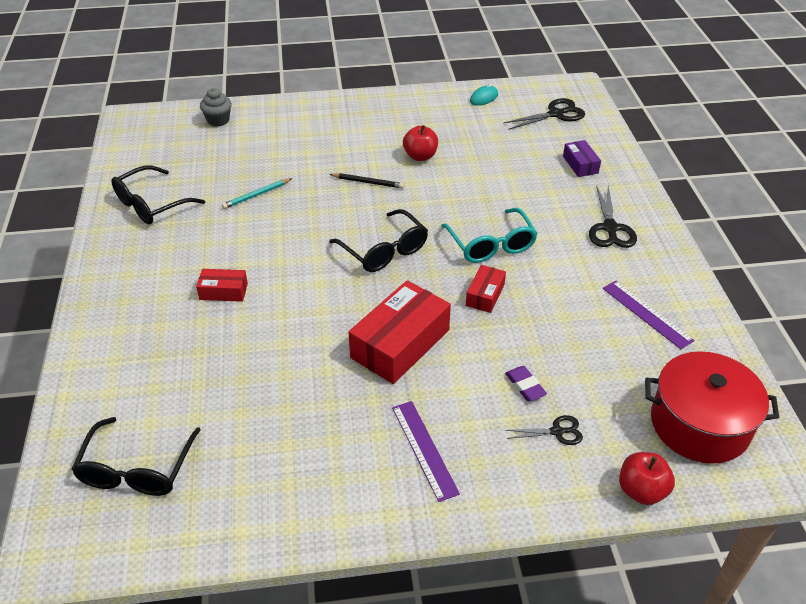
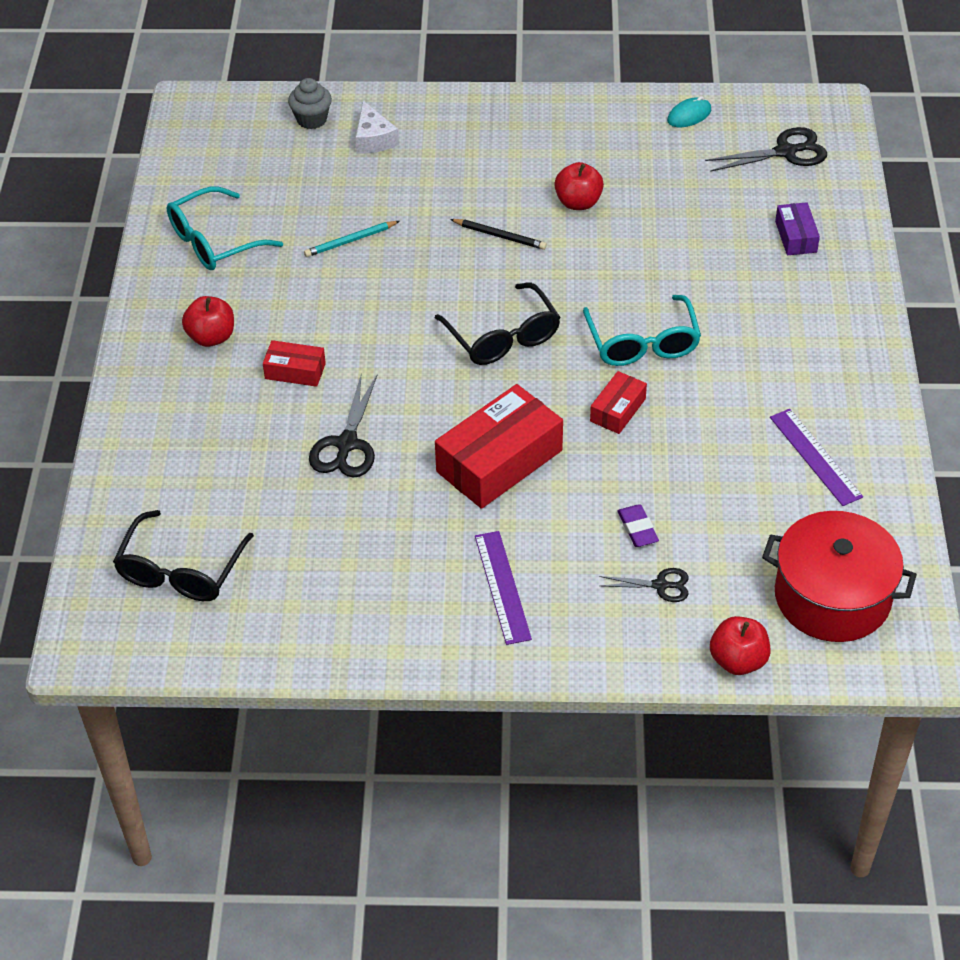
camera: 10 degrees right, 5 degrees up
black glasses [111,165,205,224] -> turquoise glasses [167,187,283,270]
black scissors [589,185,637,248] -> black scissors moved to [309,375,377,478]
none -> red apple [182,296,234,347]
none -> white cheese [355,101,399,153]

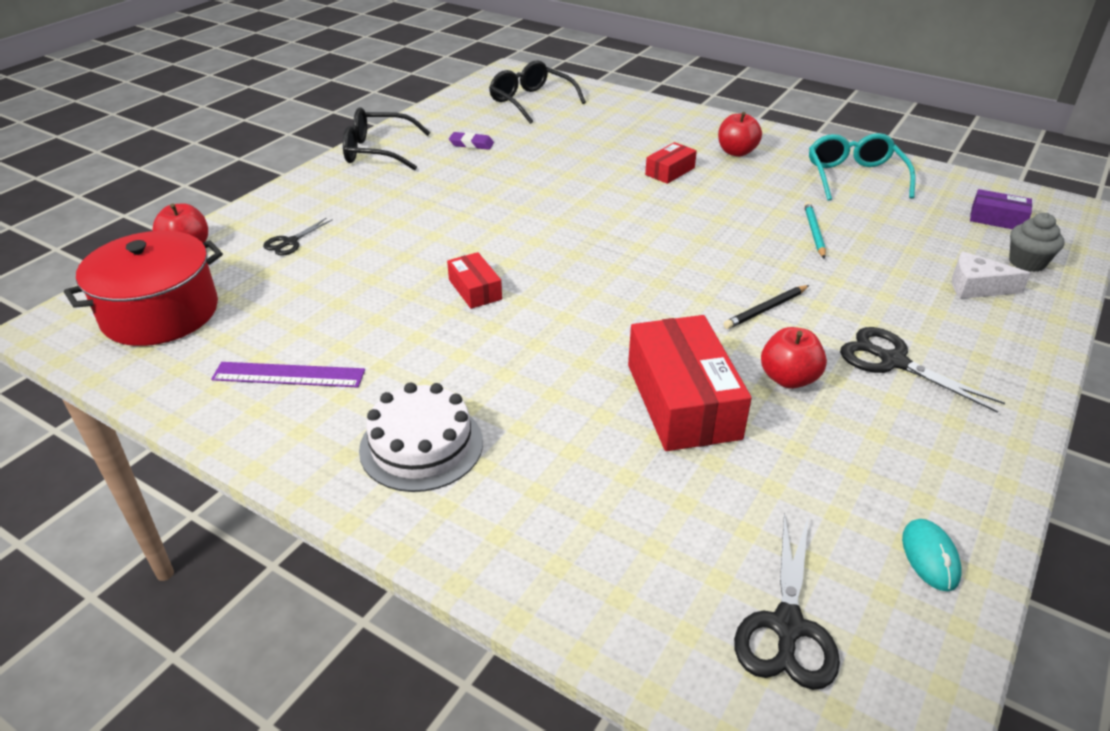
camera: 120 degrees right, 10 degrees down
black scissors [309,375,377,478] -> black scissors moved to [840,327,1005,413]
black glasses [435,283,561,365] -> black glasses moved to [343,107,430,170]
red box [435,384,563,509] -> red box moved to [628,315,752,451]
purple ruler [475,531,532,645] -> none
turquoise glasses [583,295,701,366] -> none
purple eraser [617,504,659,547] -> purple eraser moved to [449,132,494,150]
purple box [775,202,820,255] -> purple box moved to [970,189,1032,229]
none -> white cake [359,382,483,492]

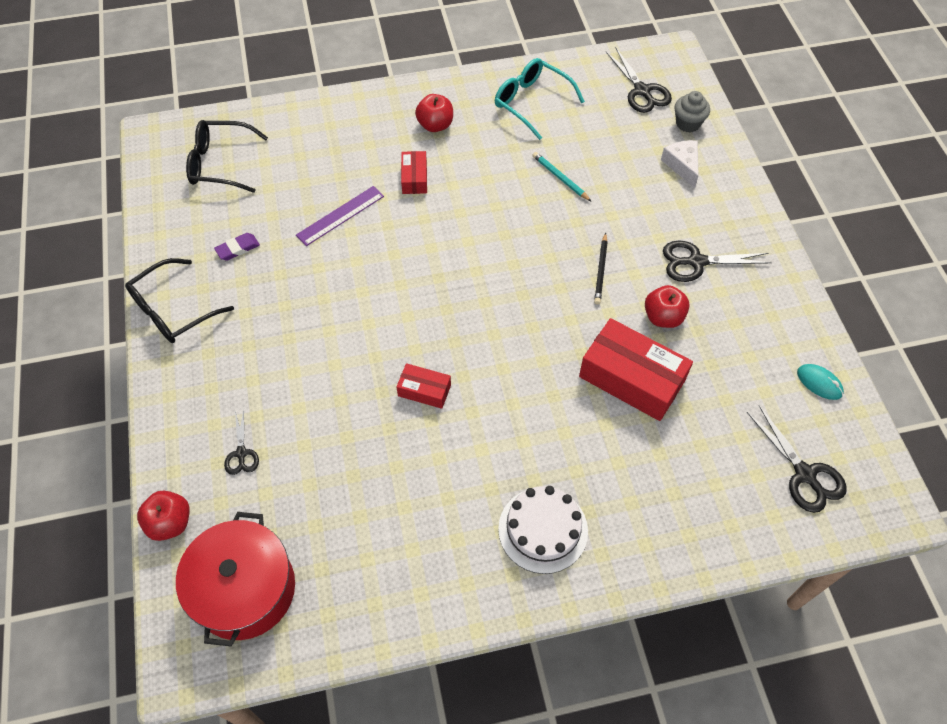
camera: 45 degrees left, 20 degrees up
purple ruler [211,362,365,387] -> purple ruler moved to [296,186,384,246]
white cheese [952,251,1031,299] -> white cheese turned 105 degrees clockwise [661,140,698,188]
purple box [970,189,1032,229] -> black scissors [606,48,672,113]

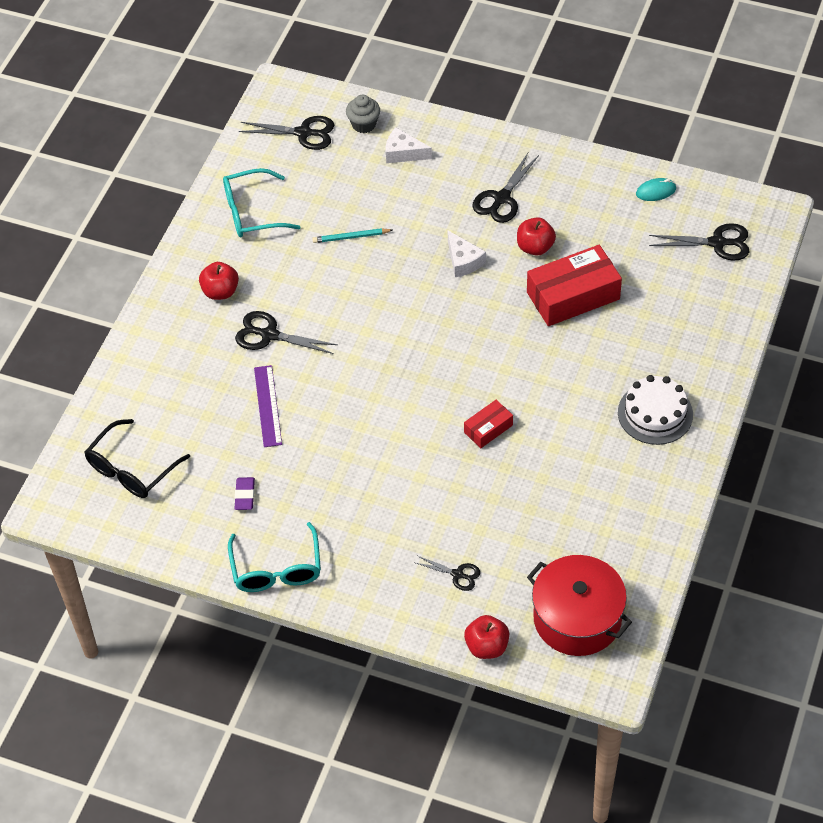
camera: 55 degrees left, 5 degrees down
black glasses [125,258,234,343] -> turquoise glasses [228,522,321,592]
red box [401,151,427,194] -> black scissors [235,311,338,354]
black pencil [594,233,608,304] -> white cheese [448,231,486,277]

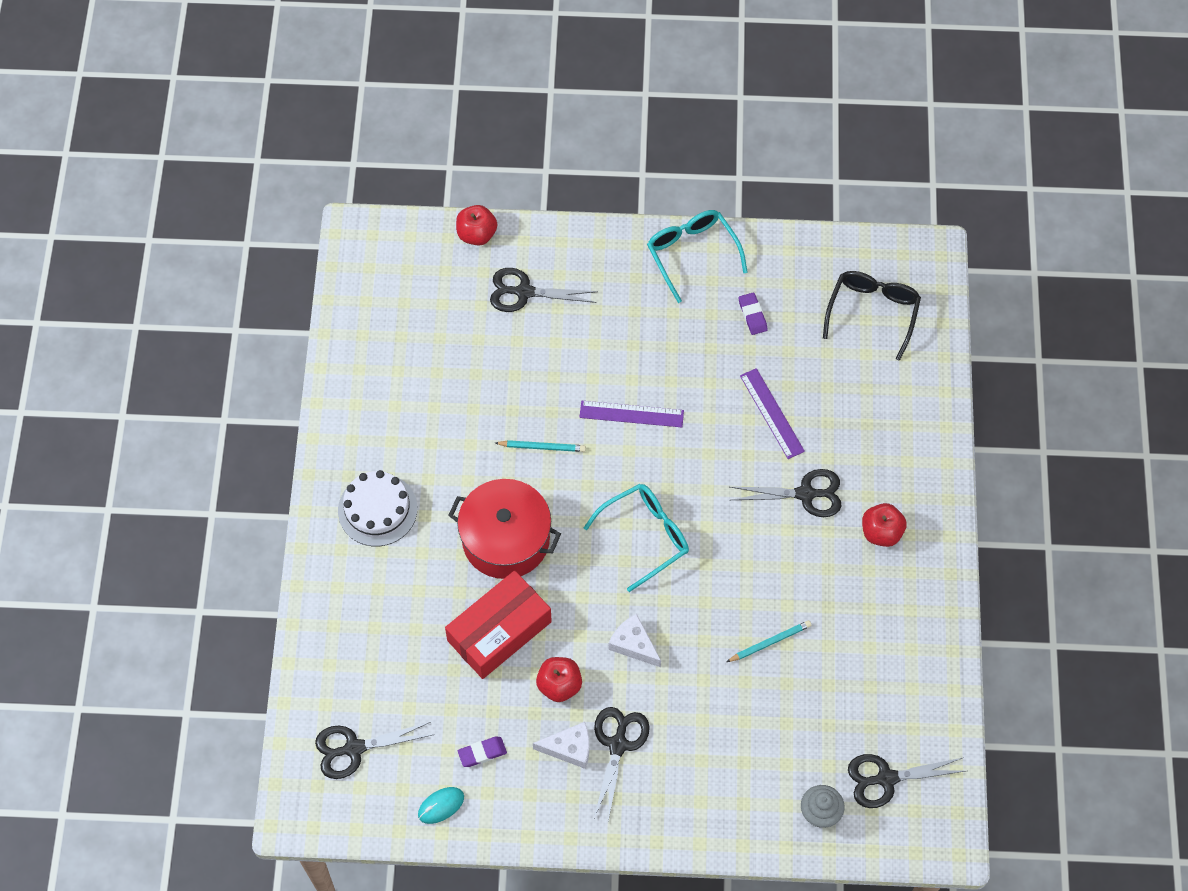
camera: 160 degrees right, 10 degrees up
turquoise glasses [223,168,301,237] -> turquoise glasses moved to [584,484,689,592]
white cheese [386,128,432,163] -> white cheese moved to [533,722,589,769]
black scissors [416,556,480,591] -> black scissors [490,268,598,312], size x1.66
red box [464,400,513,448] -> turquoise pencil [495,440,586,452]
red pot [527,555,632,656] -> red pot moved to [448,479,561,579]
none -> purple eraser [458,737,507,767]
none -> purple ruler [579,401,684,427]

